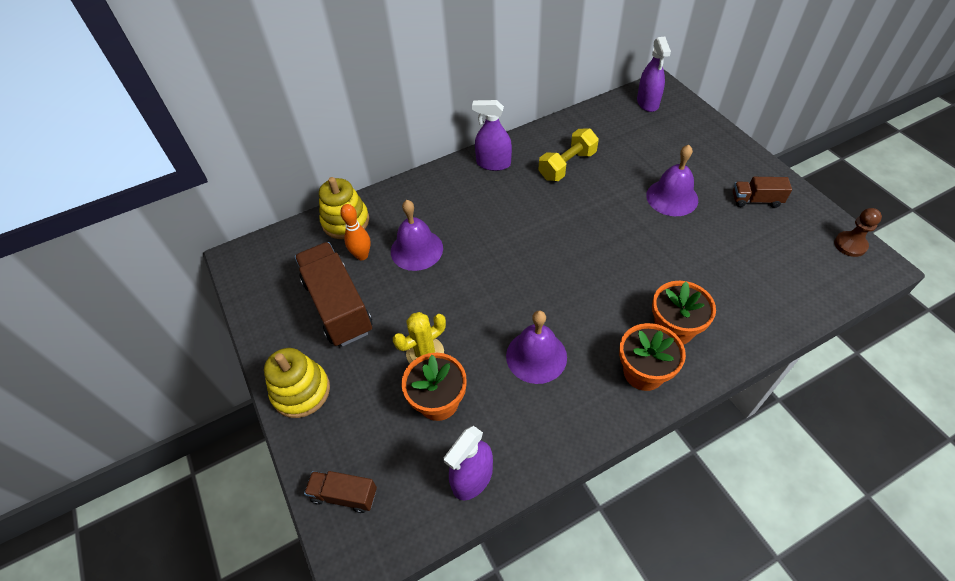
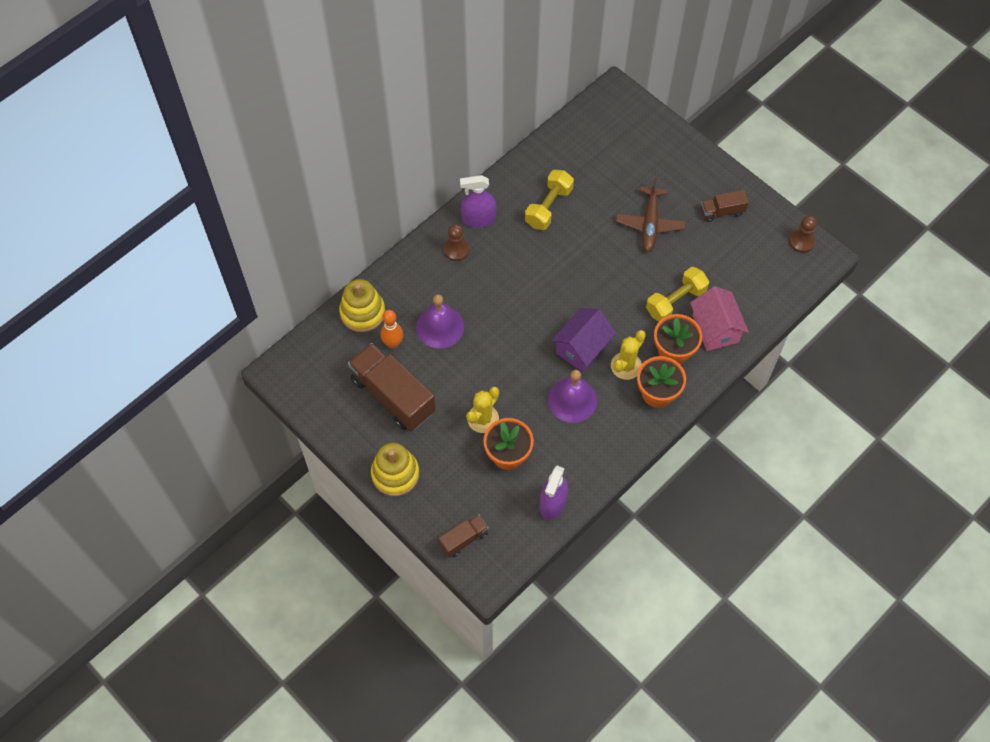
camera: 20 degrees left, 10 degrees up
brown truck [304,471,377,513] -> brown truck turned 150 degrees clockwise [438,514,489,557]
purple spray bottle [637,37,671,112] -> none
purple bell [646,145,698,216] -> brown plane [616,178,686,252]
none -> brown pawn [444,224,469,261]
none -> purple house [551,308,616,372]
none -> yellow cactus [611,330,646,380]
none -> yellow dumbbell [646,267,709,322]
none -> pink house [690,286,749,351]

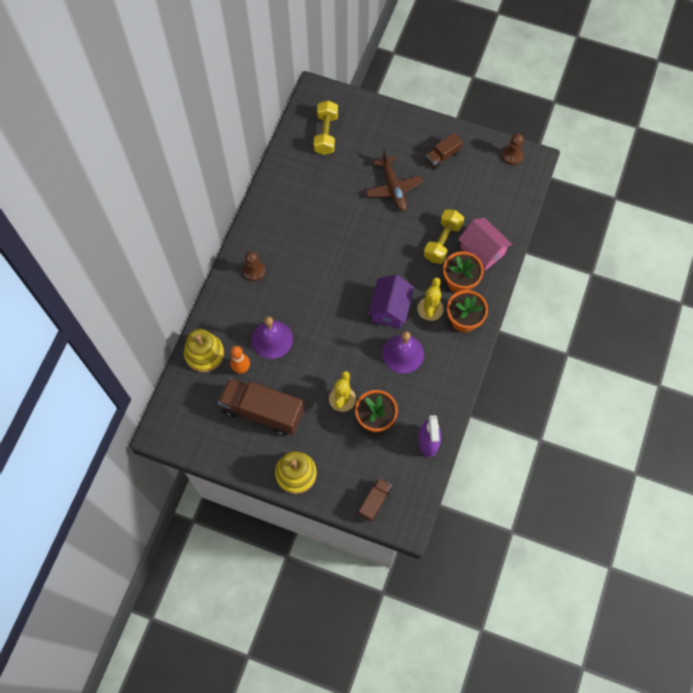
camera: 25 degrees left, 5 degrees up
purple spray bottle [460,175,497,228] -> none
yellow dumbbell [525,170,574,230] -> yellow dumbbell moved to [313,100,338,155]

